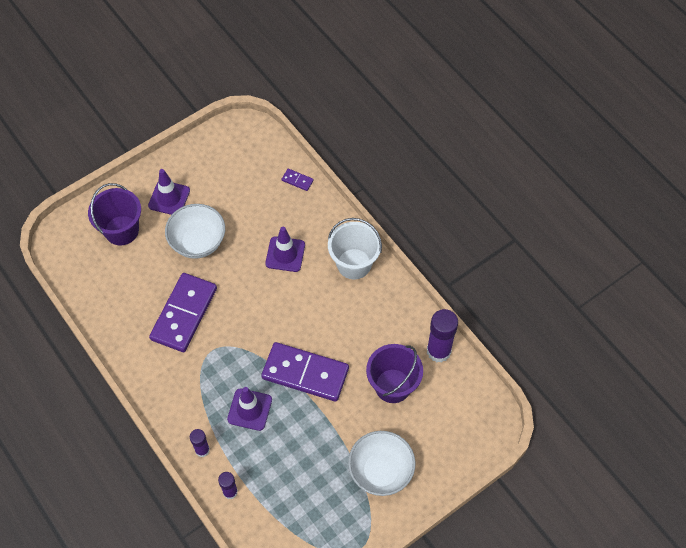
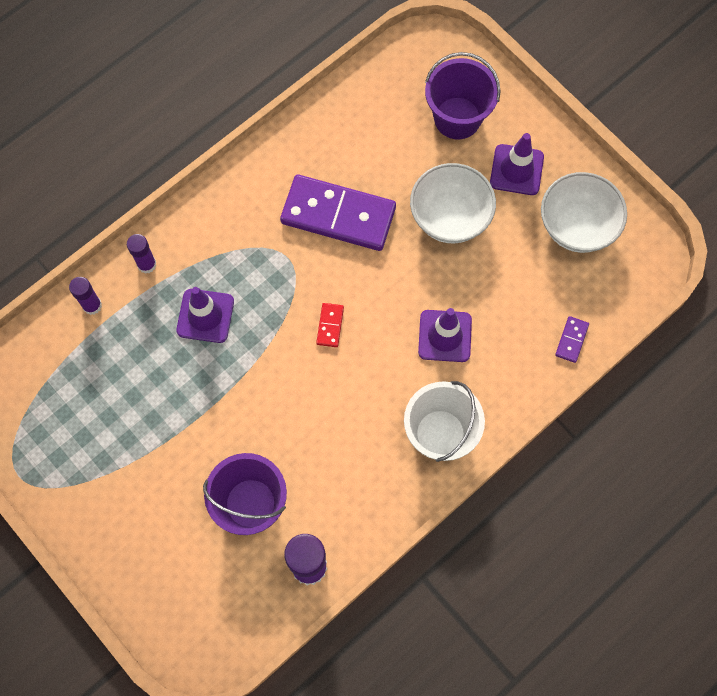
camera: 85 degrees right, 10 degrees up
purple domino [261,342,349,402] -> none
white bowl [348,431,415,496] -> white bowl moved to [541,172,627,253]
none -> red domino [316,303,344,347]

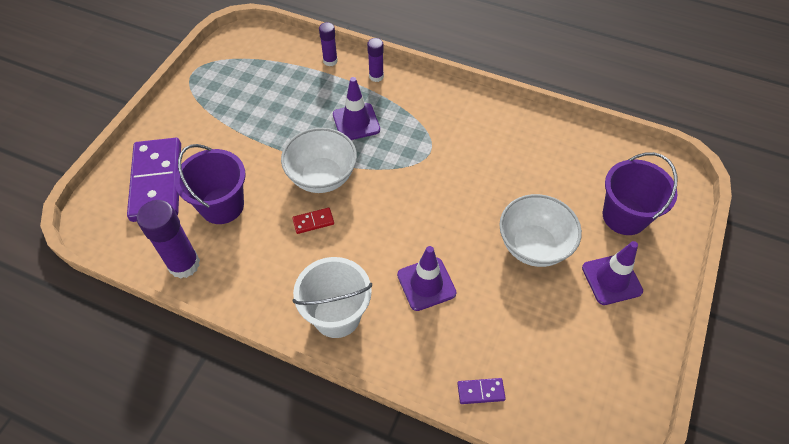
camera: 65 degrees right, 15 degrees down
purple domino [280,175,396,251] -> purple domino moved to [127,138,181,222]
red domino [316,303,344,347] -> red domino moved to [292,208,334,234]
white bowl [541,172,627,253] -> white bowl moved to [281,128,357,193]

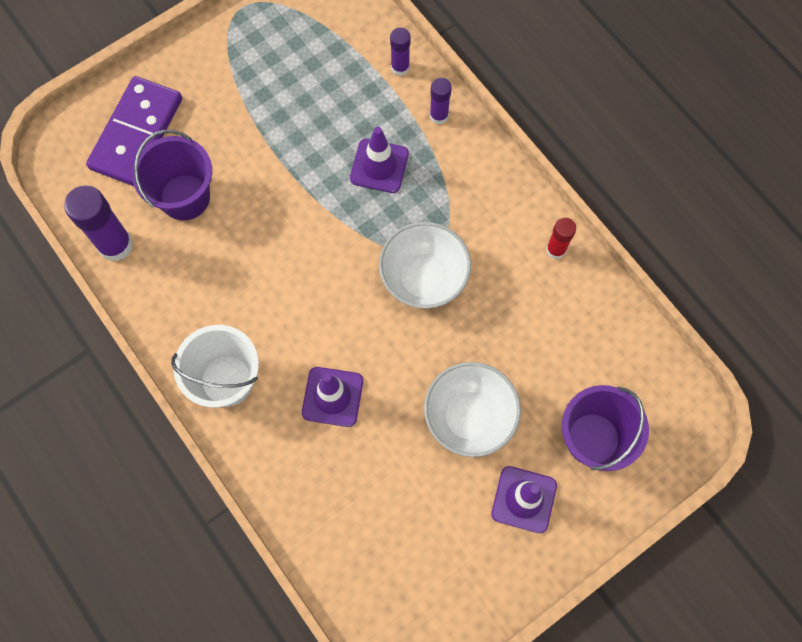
camera: 30 degrees right, 15 degrees up
white bowl [281,128,357,193] -> white bowl moved to [379,222,471,309]
red domino [292,208,334,234] -> none
purple domino [457,378,506,404] -> none
none -> red glue stick [546,218,576,259]

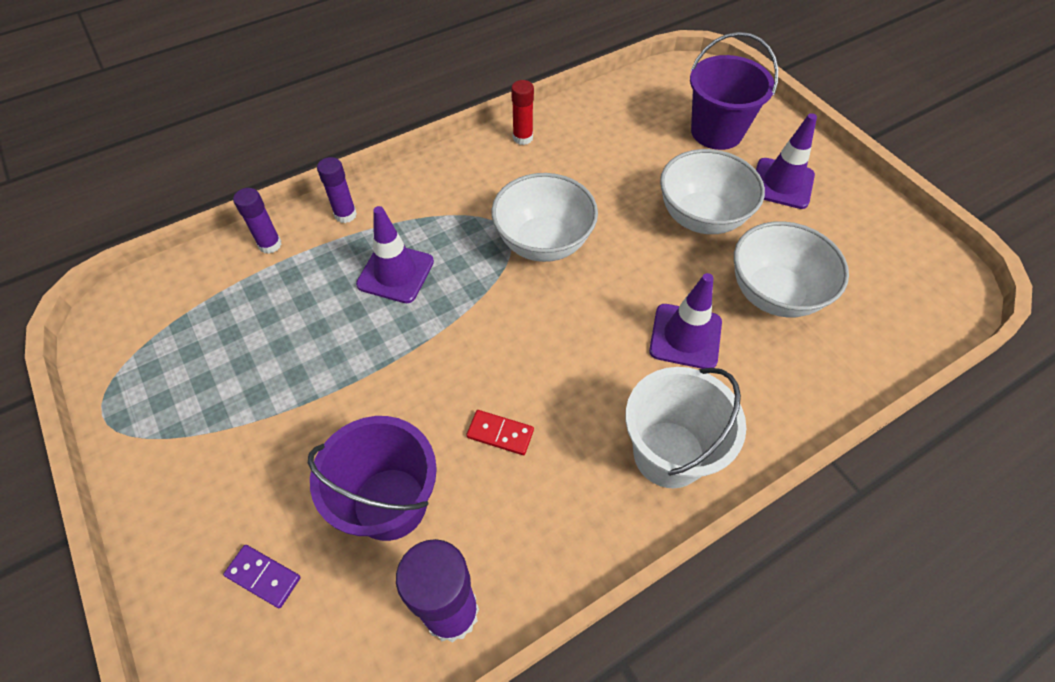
camera: 85 degrees left, 15 degrees down
purple domino [86,76,182,186] -> purple domino [223,545,301,608], size x0.40
none -> red domino [467,410,534,455]
none -> white bowl [734,221,849,318]

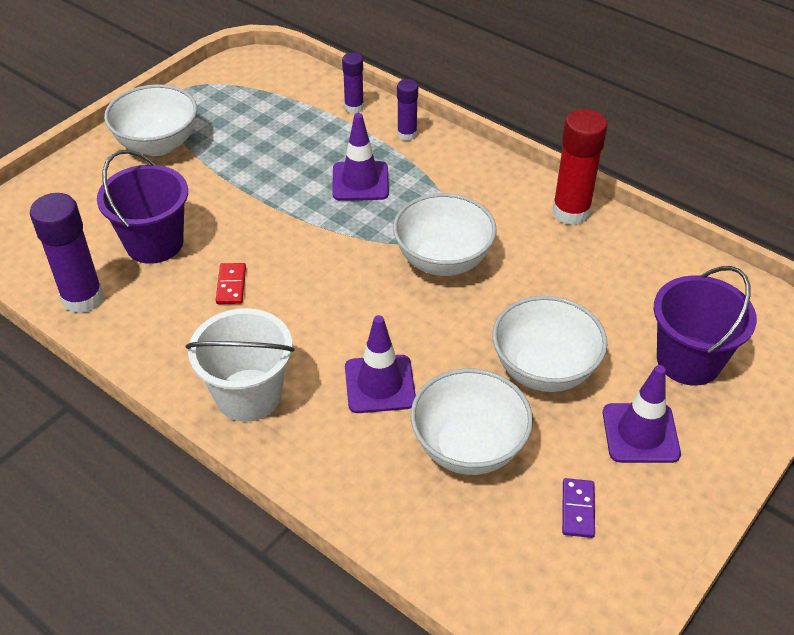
camera: 70 degrees right, 10 degrees down
purple domino [223,545,301,608] -> purple domino moved to [562,478,595,538]
red glue stick [511,80,534,145] -> red glue stick [552,109,608,225], size x1.75
none -> white bowl [104,84,197,156]

